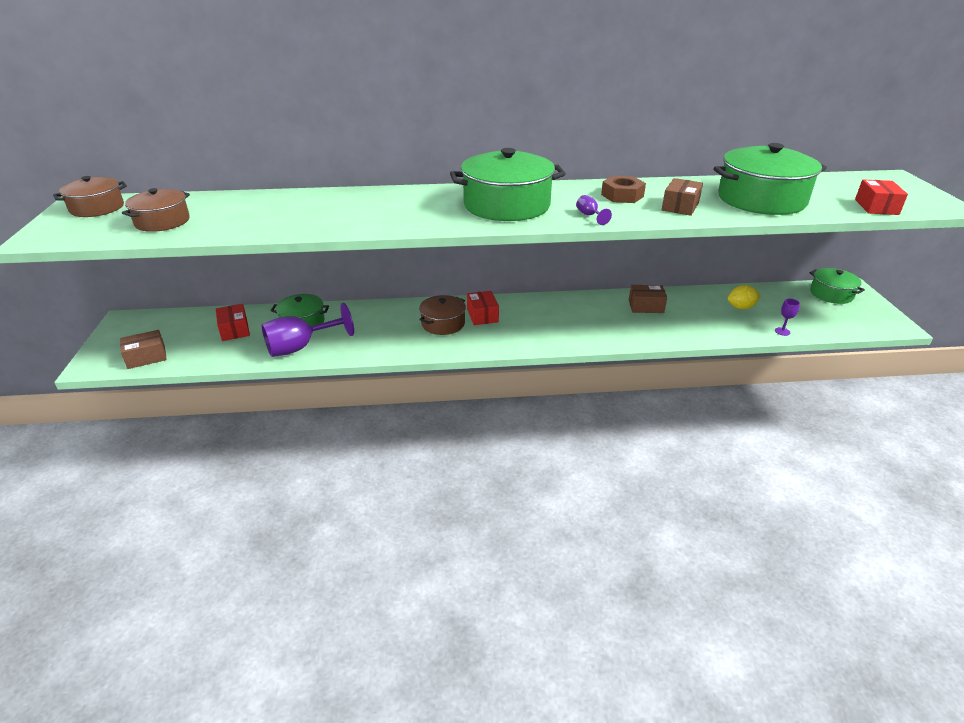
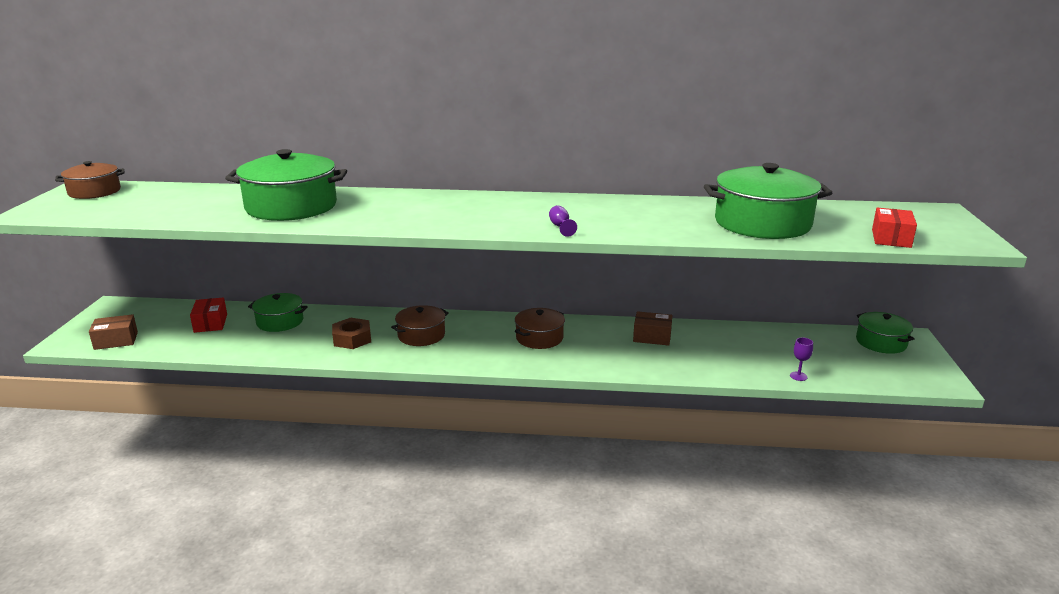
camera: 10 degrees right, 10 degrees down
brown pot [122,188,190,232] -> brown pot moved to [515,308,565,349]
purple goblet [261,303,354,357] -> none
green pot [450,148,566,221] -> green pot moved to [225,149,347,221]
red box [467,291,499,325] -> none
brown nut [601,176,646,203] -> brown nut moved to [332,318,371,349]
brown box [662,178,703,216] -> none
yellow lemon [728,285,761,309] -> none

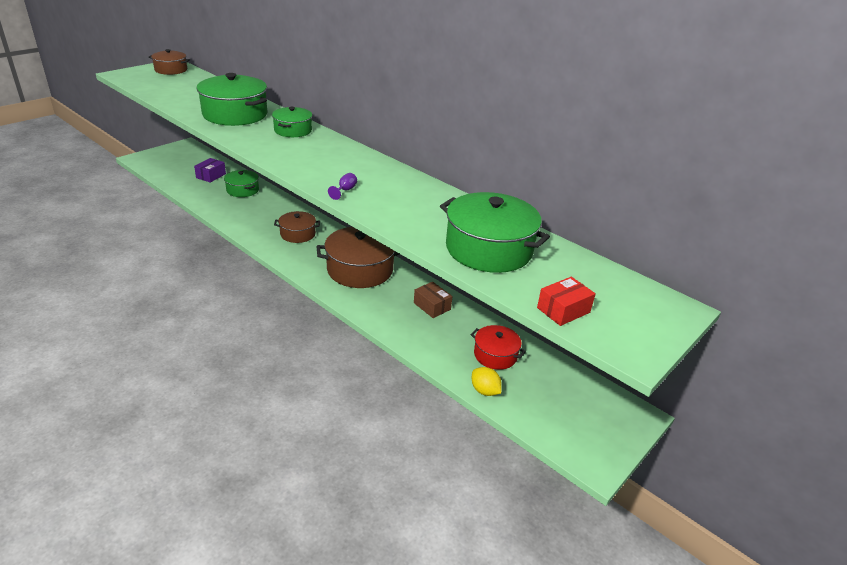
camera: 35 degrees right, 10 degrees up
brown box [89,314,138,350] -> none
red box [190,297,227,333] -> purple box [194,158,226,183]
brown nut [332,318,371,349] -> none
brown pot [515,308,565,349] -> brown pot [316,227,399,288], size x1.76
purple goblet [790,337,813,381] -> yellow lemon [472,367,502,396]
green pot [856,312,915,354] -> green pot moved to [272,107,312,137]
none -> red pot [471,325,526,370]

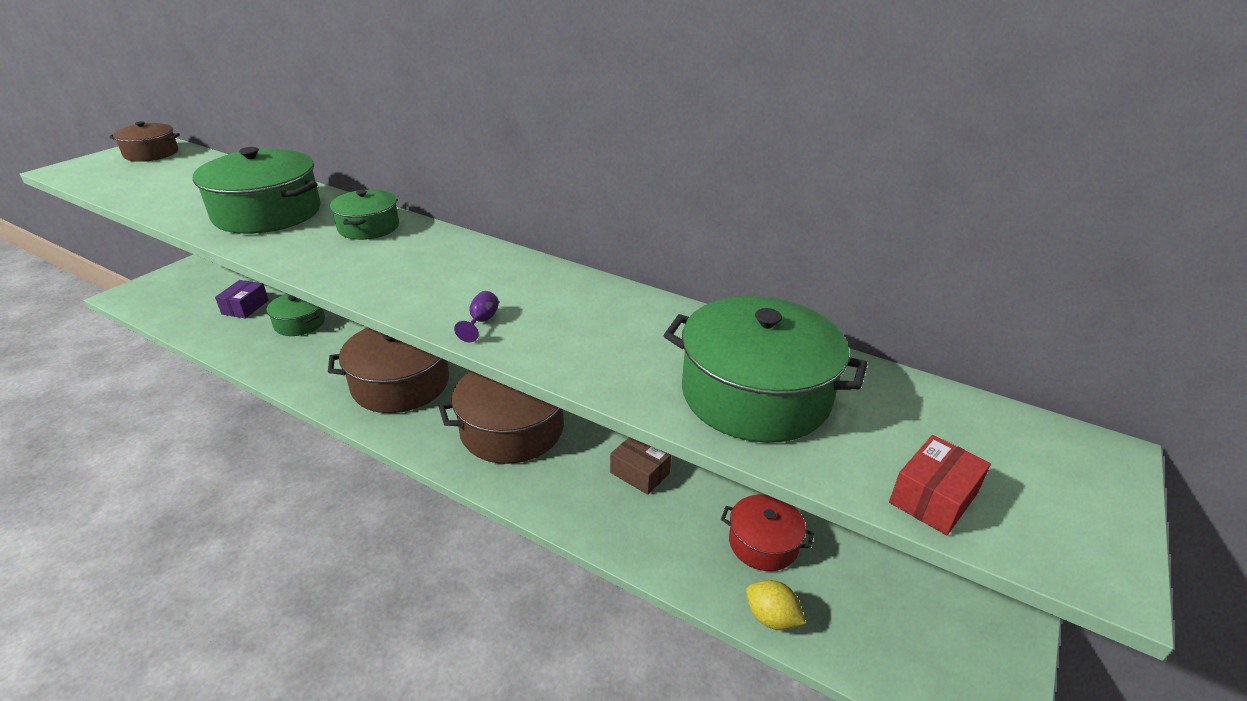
camera: 10 degrees left, 0 degrees up
brown pot [274,211,320,243] -> brown pot [328,328,449,413], size x1.76

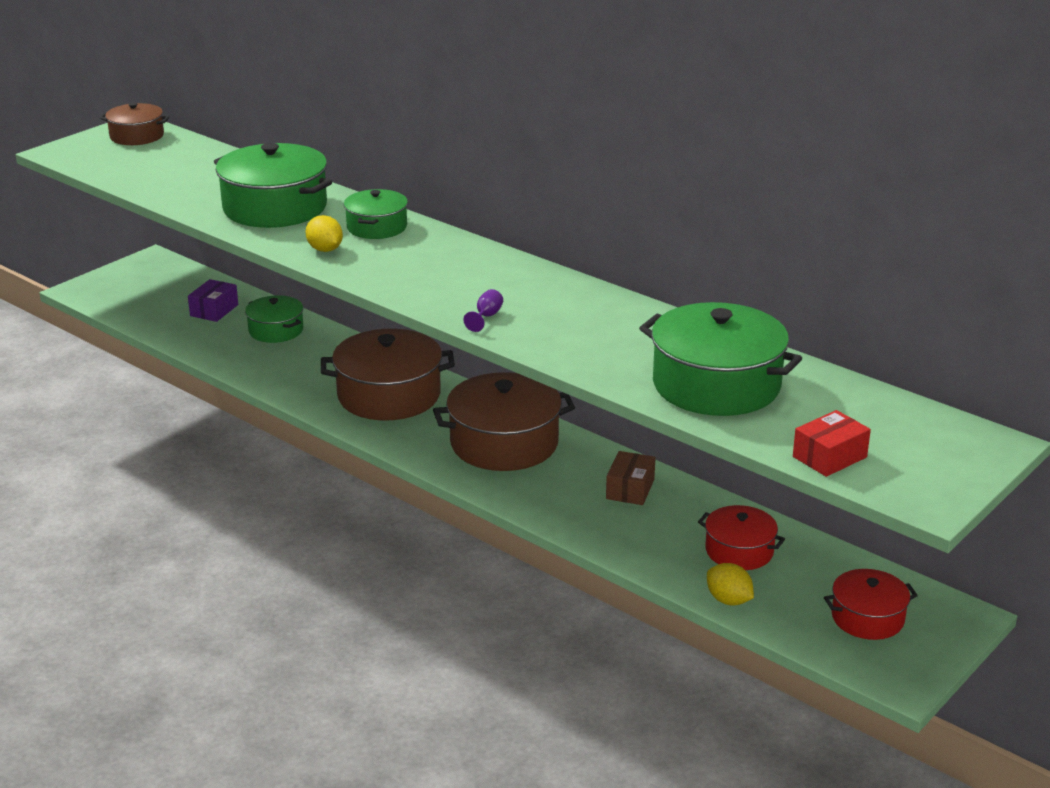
camera: 10 degrees right, 5 degrees down
brown box [610,437,671,495] -> brown box turned 60 degrees clockwise [606,451,655,505]
none -> yellow lemon [305,215,343,252]
none -> red pot [824,569,918,640]

